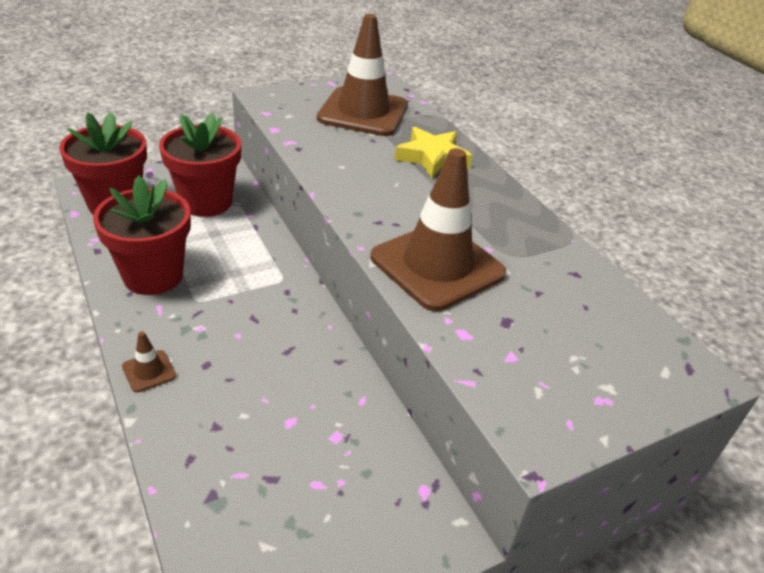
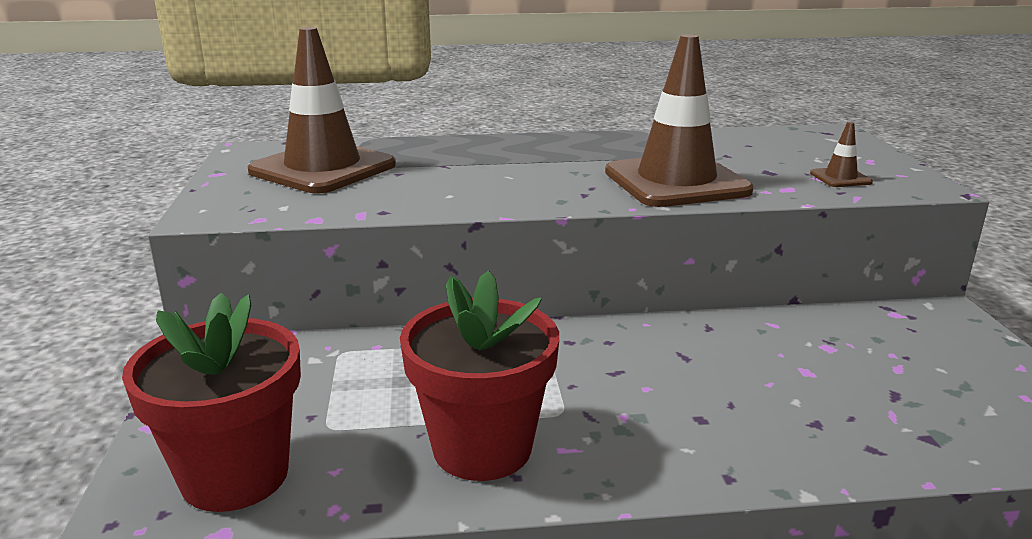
camera: 65 degrees left, 15 degrees down
brown traffic cone [122,331,176,393] -> brown traffic cone moved to [810,122,873,187]
red flower pot [159,112,241,217] -> none
yellow star [395,127,472,178] -> none

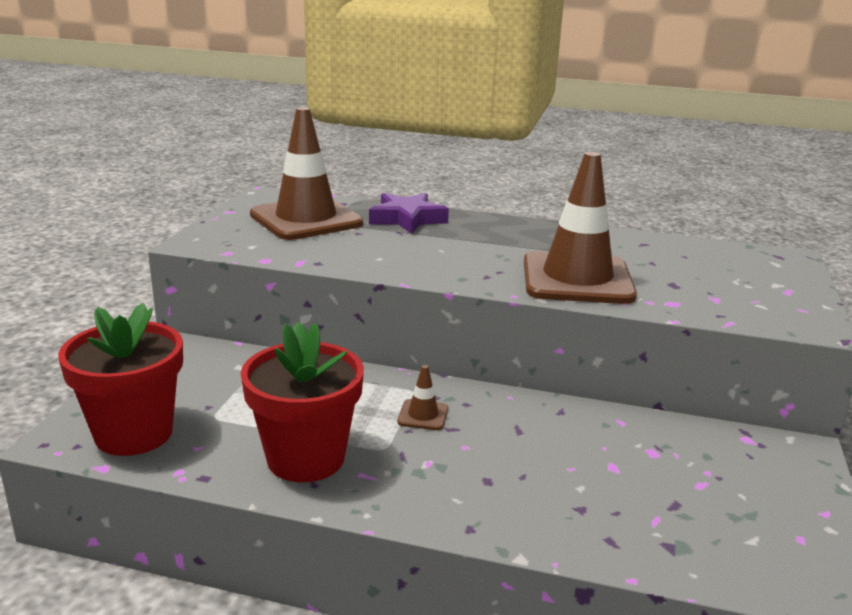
camera: 20 degrees right, 0 degrees up
brown traffic cone [810,122,873,187] -> brown traffic cone moved to [397,365,448,430]
none -> purple star [369,193,449,234]

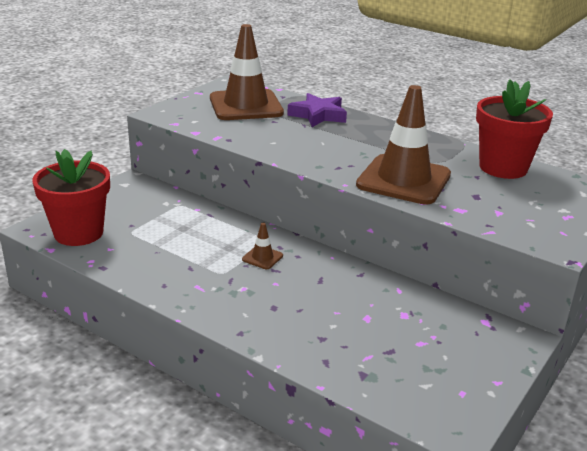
camera: 20 degrees right, 5 degrees up
red flower pot [241,322,364,482] -> red flower pot moved to [476,79,553,179]

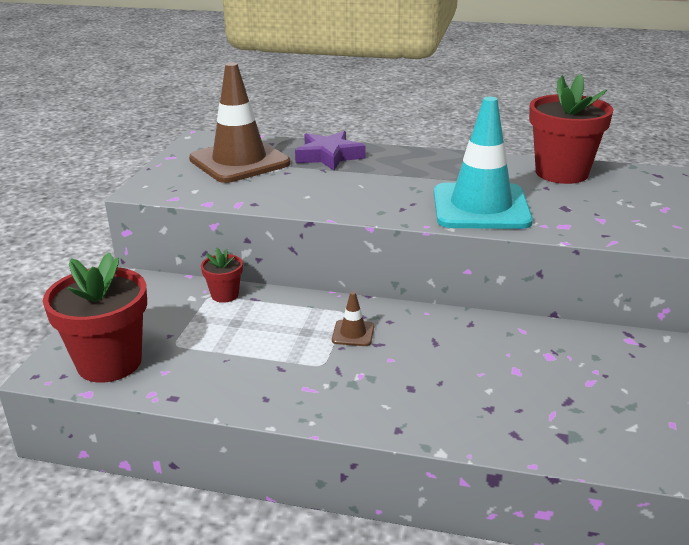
camera: 20 degrees left, 0 degrees up
brown traffic cone [356,85,451,205] -> turquoise traffic cone [434,97,533,229]
none -> red flower pot [201,248,243,303]

